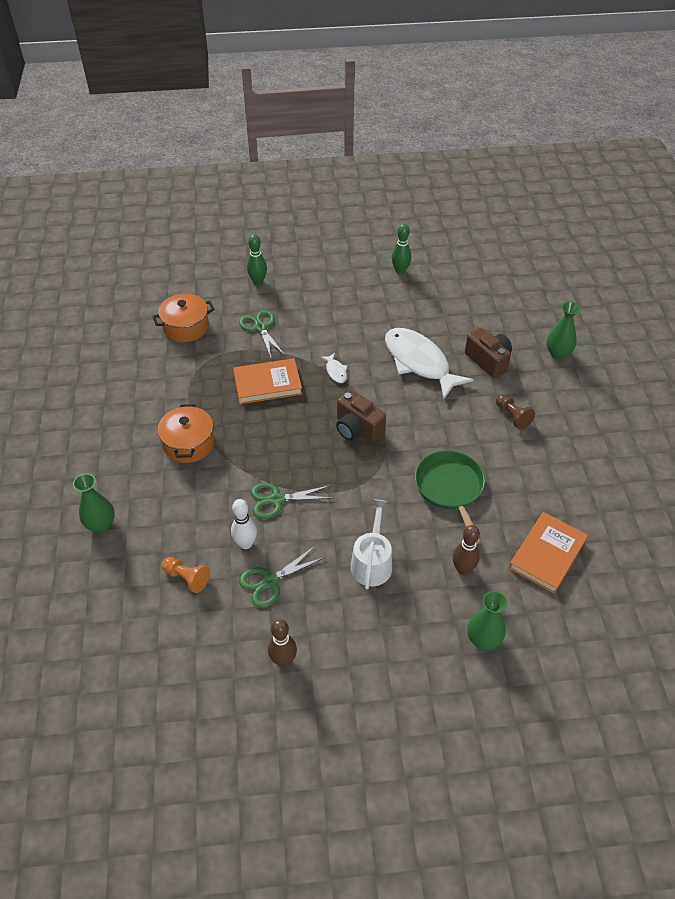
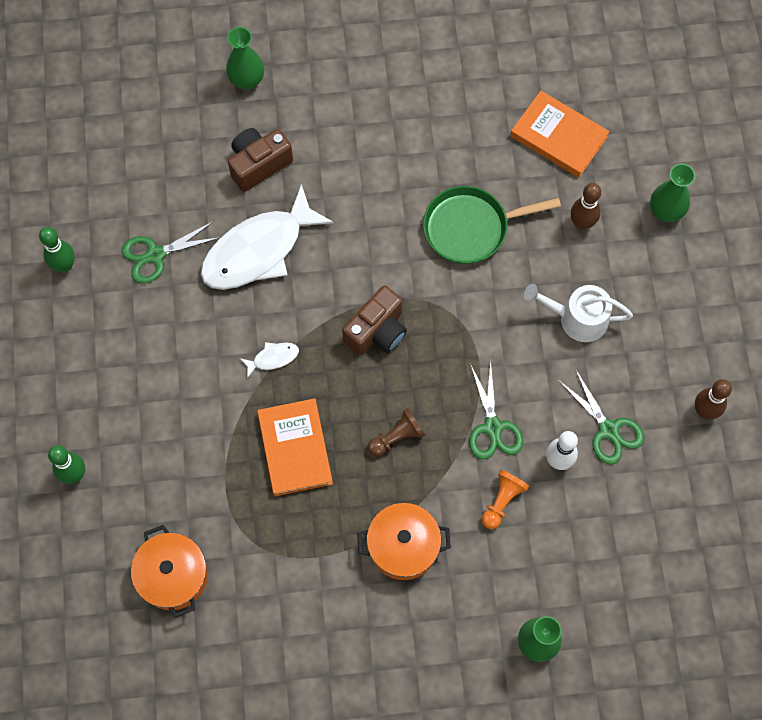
camera: 90 degrees left, 20 degrees up
orange pawn [161,557,210,593] -> orange pawn moved to [482,470,529,529]
green scissors [239,310,285,357] -> green scissors moved to [122,221,221,284]
brown pawn [496,394,535,430] -> brown pawn moved to [368,408,425,457]

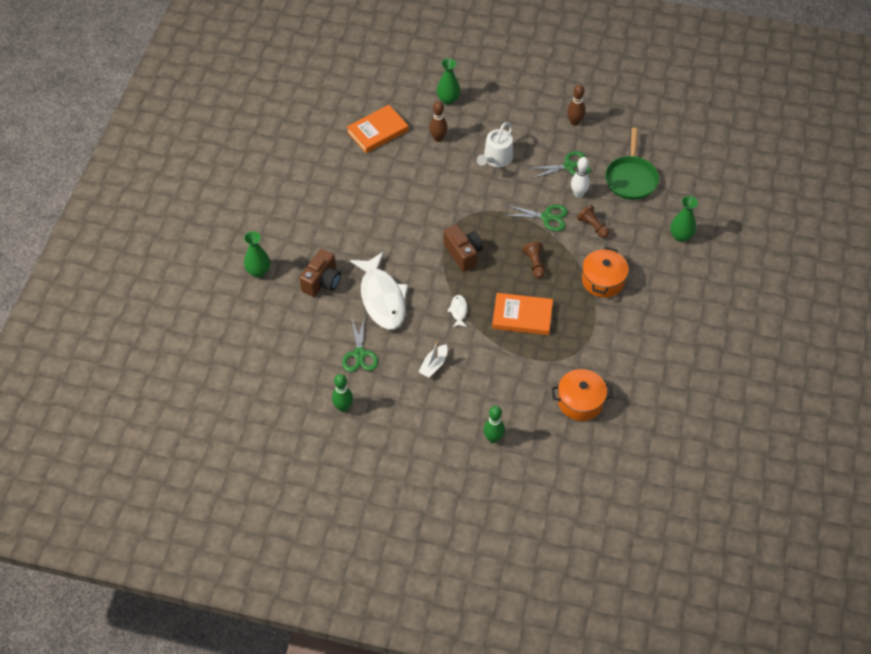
camera: 70 degrees left, 15 degrees down
brown camera [228,128,293,192] -> brown camera turned 135 degrees counterclockwise [299,249,341,297]
green pan [423,186,561,264] -> green pan moved to [605,128,659,200]
orange pawn [482,470,529,529] -> brown pawn [577,205,610,238]
none -> white boat [418,342,448,378]

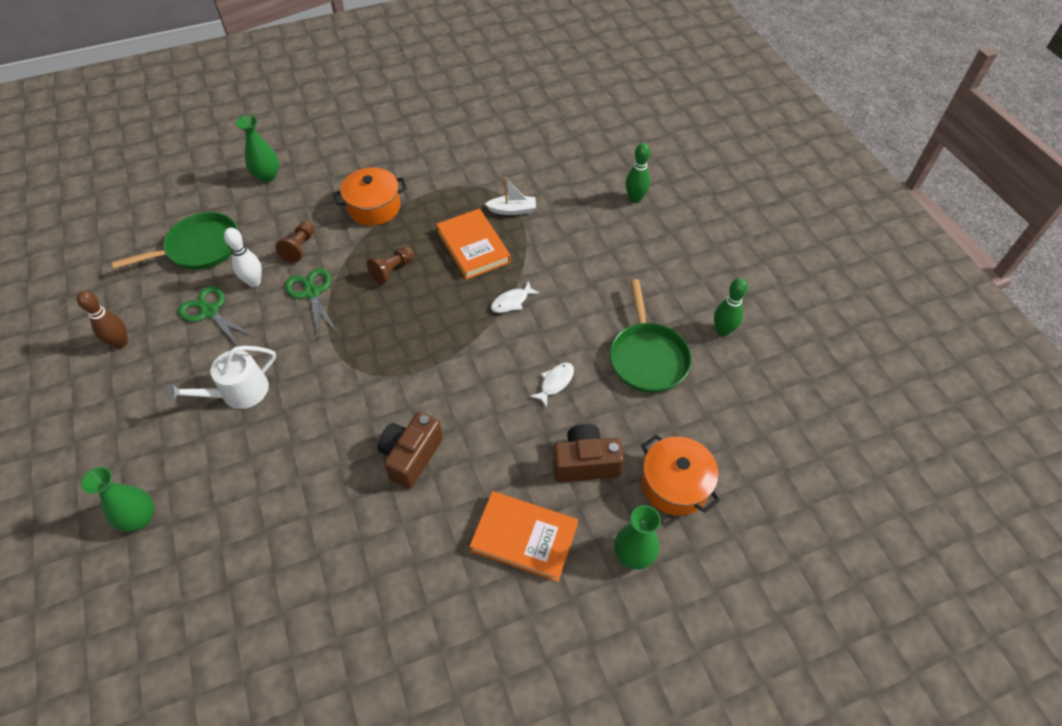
camera: 125 degrees left, 0 degrees up
green scissors [342,315,378,372] -> green pan [610,279,692,393]
orange book [347,105,409,153] -> orange book moved to [469,491,578,582]
white fish [350,252,408,329] -> white fish [530,363,574,407], size x0.41
white boat [418,342,448,378] -> white boat moved to [485,177,536,215]
brown bowling pin [429,101,448,142] -> none
brown camera [444,224,483,272] -> brown camera moved to [378,412,443,489]
white watering can [477,122,513,167] -> white watering can turned 150 degrees clockwise [166,346,276,409]
orange pot [551,369,613,421] -> orange pot moved to [641,434,720,515]

